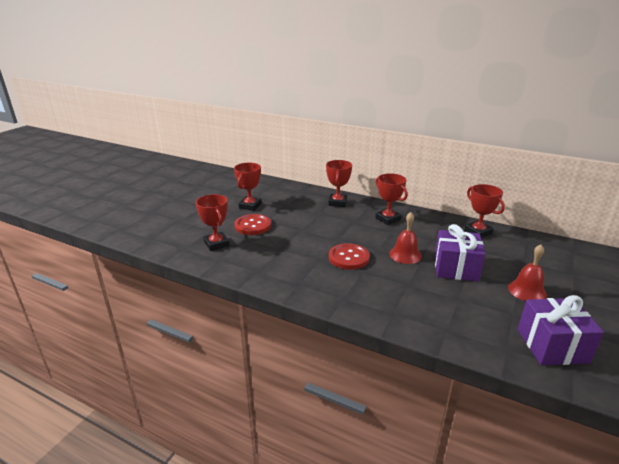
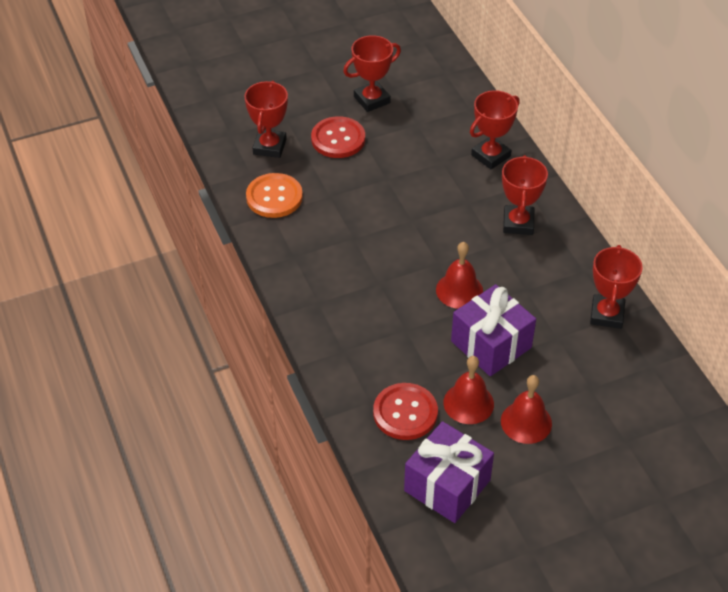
camera: 40 degrees right, 20 degrees up
red button [329,243,370,270] -> red button moved to [373,383,438,440]
none -> orange button [246,173,303,218]
none -> red bell [443,356,494,424]

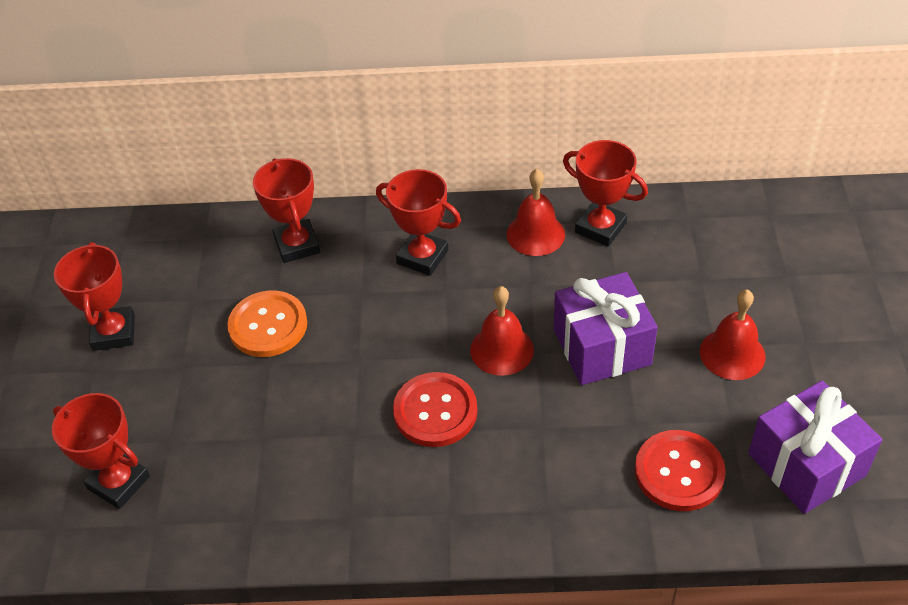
camera: 65 degrees left, 0 degrees up
orange button [246,173,303,218] -> orange button moved to [227,291,307,357]
red button [311,116,365,158] -> red button moved to [393,372,478,447]
red bell [443,356,494,424] -> red bell moved to [507,169,565,256]

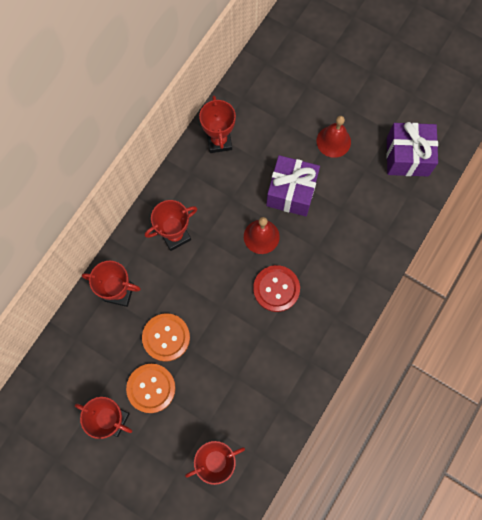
camera: 60 degrees left, 25 degrees up
red bell [507,169,565,256] -> none
red trophy [563,140,648,247] -> red trophy turned 75 degrees counterclockwise [199,95,236,153]
red button [635,430,726,511] -> none
none -> orange button [126,364,176,413]

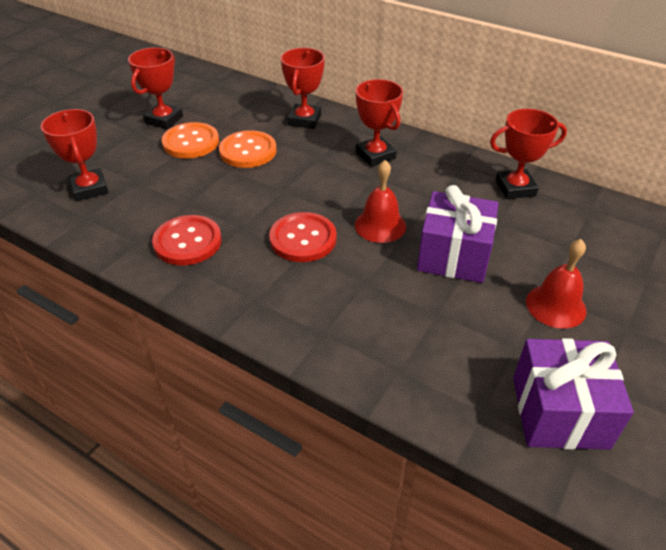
camera: 90 degrees right, 30 degrees down
none -> red button [152,215,222,265]

